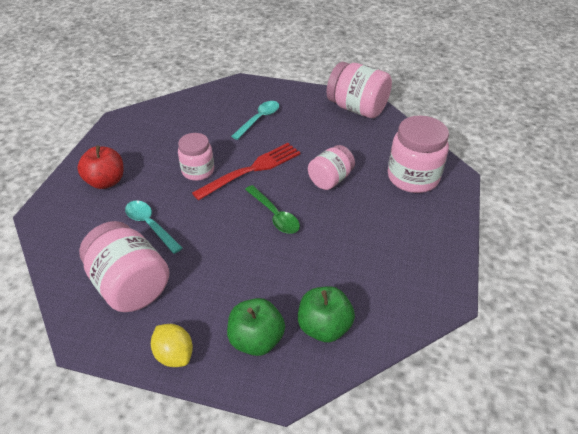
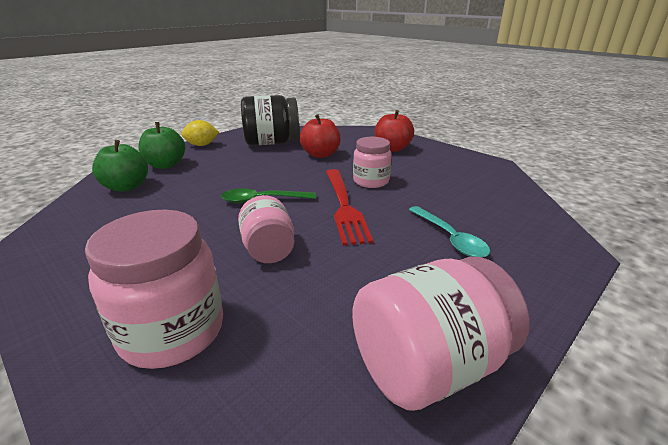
camera: 120 degrees right, 15 degrees down
pink jar [79,221,169,312] -> black jar [241,95,299,145]
turquoise spoon [125,200,182,254] -> red apple [300,114,341,158]

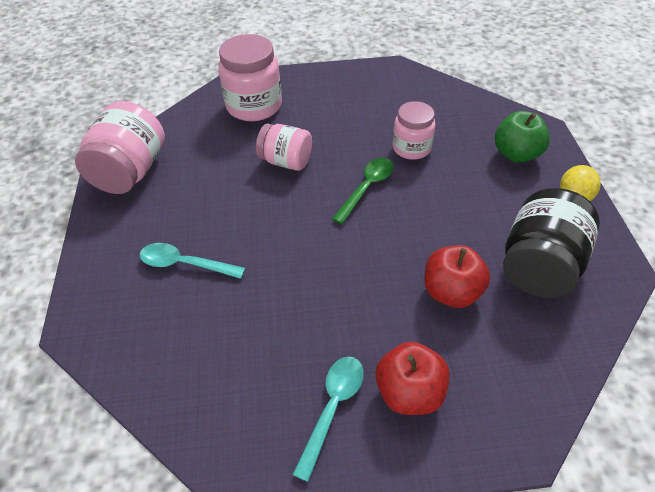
camera: 130 degrees right, 20 degrees up
green apple [92,140,148,192] -> none
red fork [326,169,373,246] -> none
pink jar [353,137,392,188] -> pink jar moved to [393,101,436,160]
none -> turquoise spoon [292,356,364,482]

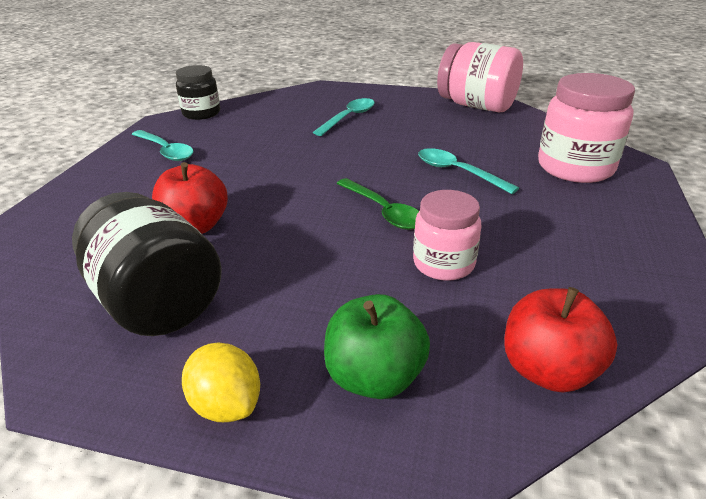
camera: 110 degrees right, 15 degrees down
pink jar [256,124,312,171] -> turquoise spoon [418,148,519,194]
red apple [375,342,449,415] -> red apple moved to [504,287,617,392]
none -> black jar [176,65,220,120]

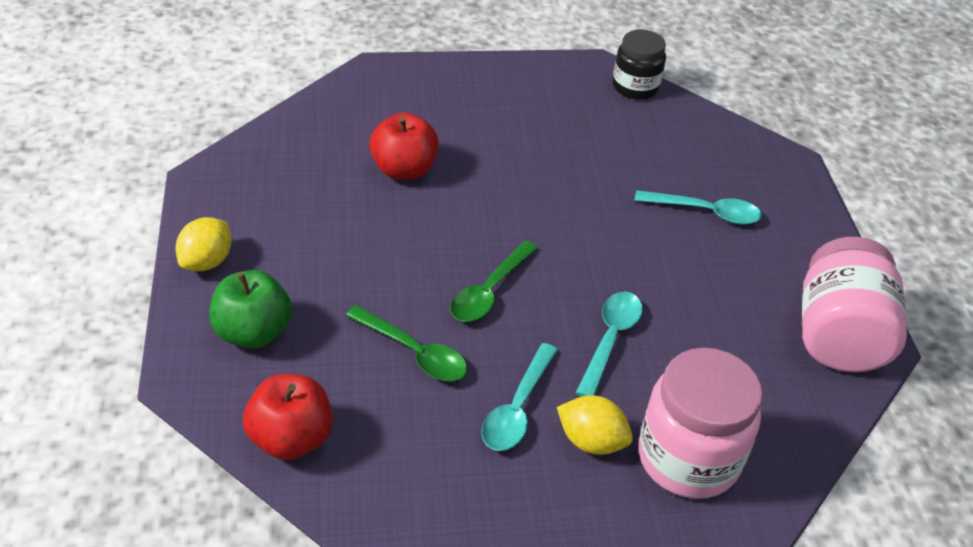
camera: 65 degrees right, 10 degrees up
black jar [72,192,222,336] -> none
turquoise spoon [132,130,194,161] -> turquoise spoon moved to [481,343,558,451]
pink jar [413,190,481,281] -> green spoon [346,305,467,381]
none -> yellow lemon [557,395,633,455]

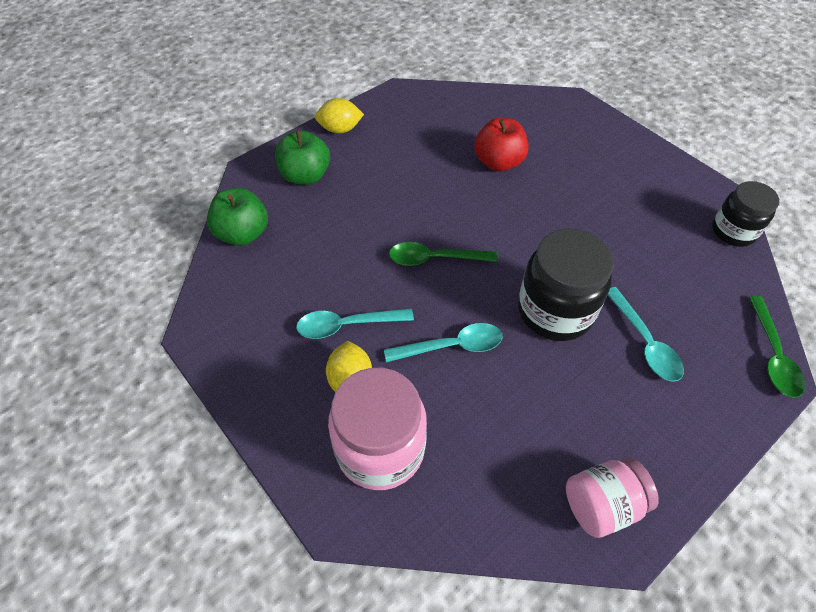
camera: 60 degrees right, 10 degrees up
red apple [243,374,333,460] -> green apple [207,188,268,246]
green spoon [346,305,467,381] -> green spoon moved to [749,296,805,398]
pink jar [802,237,907,372] -> pink jar [566,457,659,538], size x0.64
none -> black jar [518,229,614,341]

